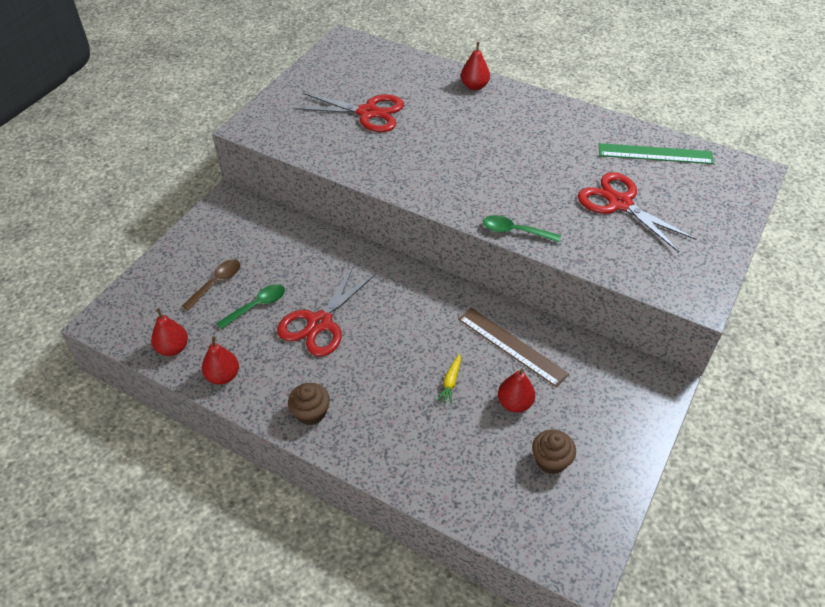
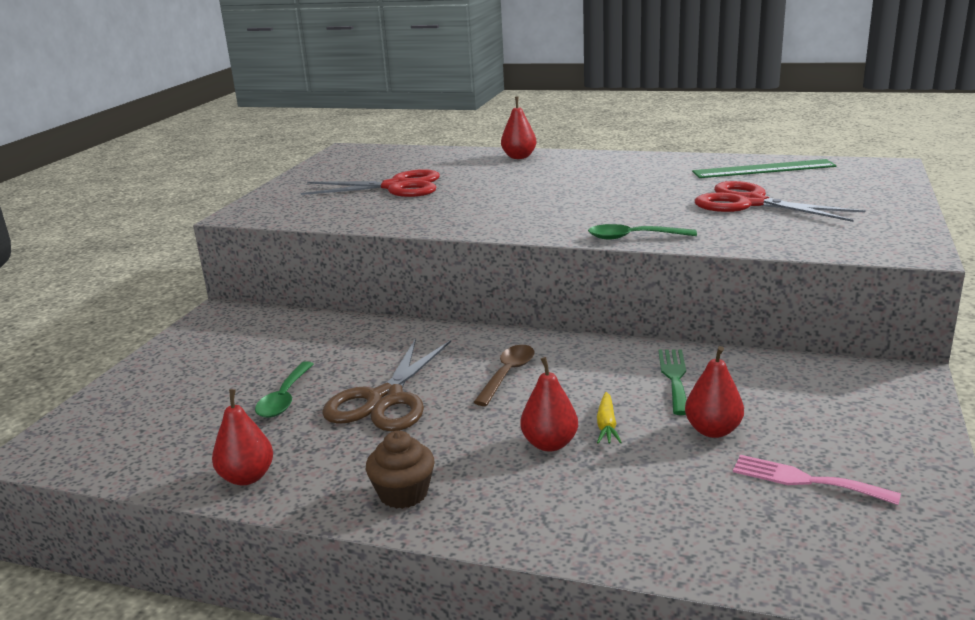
camera: 10 degrees left, 25 degrees down
red pear [151,308,188,356] -> red pear moved to [520,357,578,452]
brown spoon [182,259,241,311] -> brown spoon moved to [473,345,534,406]
green spoon [217,284,285,329] -> green spoon turned 150 degrees clockwise [255,362,313,418]
red scissors [277,264,377,357] -> brown scissors [322,338,451,431]
brown ruler [458,307,569,387] -> green fork [658,349,687,415]
brown cupcake [532,429,576,474] -> pink fork [733,455,901,505]

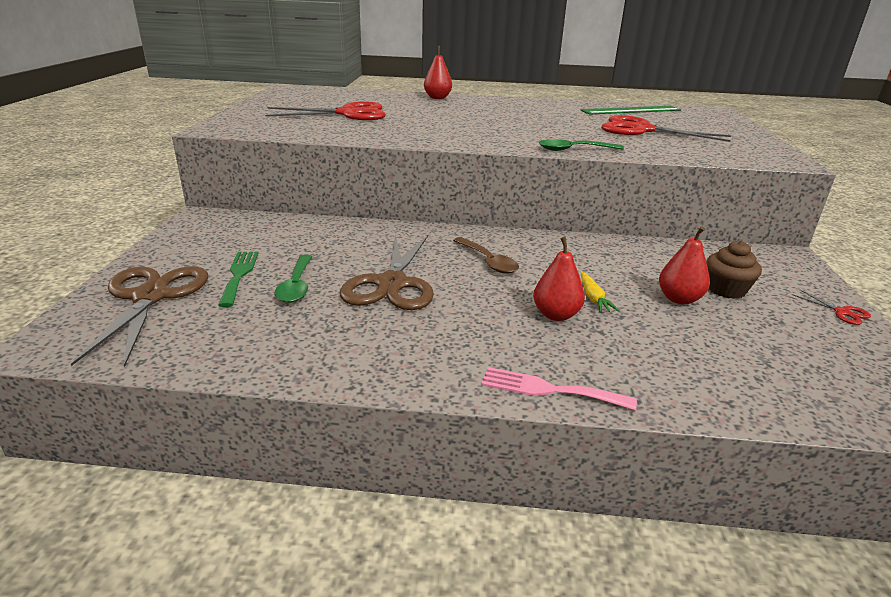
camera: 15 degrees left, 5 degrees up
red pear [212,389,273,486] -> none
brown cupcake [366,431,435,509] -> brown cupcake moved to [707,241,762,299]
brown spoon [473,345,534,406] -> brown spoon turned 135 degrees clockwise [453,237,519,274]
green fork [658,349,687,415] -> green fork moved to [218,251,259,307]
pink fork [733,455,901,505] -> pink fork moved to [481,367,637,410]
none -> brown scissors [71,266,208,367]
none -> red scissors [792,289,871,325]

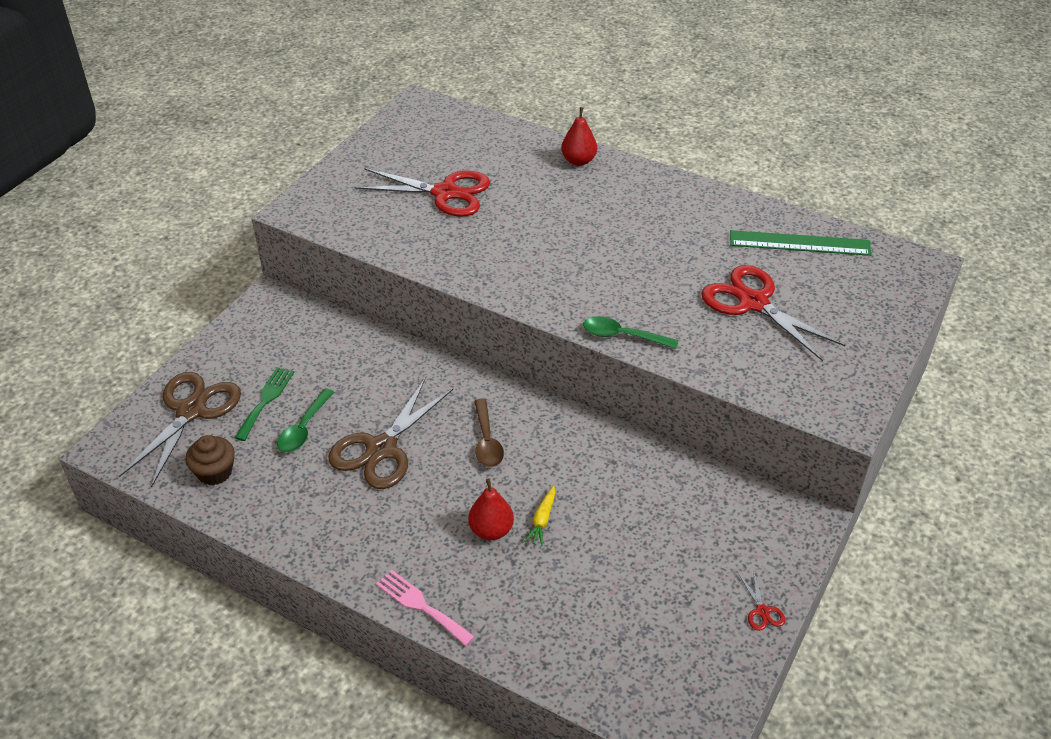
camera: 25 degrees right, 15 degrees up
red pear [659,226,710,304] -> none
brown cupcake [707,241,762,299] -> brown cupcake moved to [185,435,235,485]

